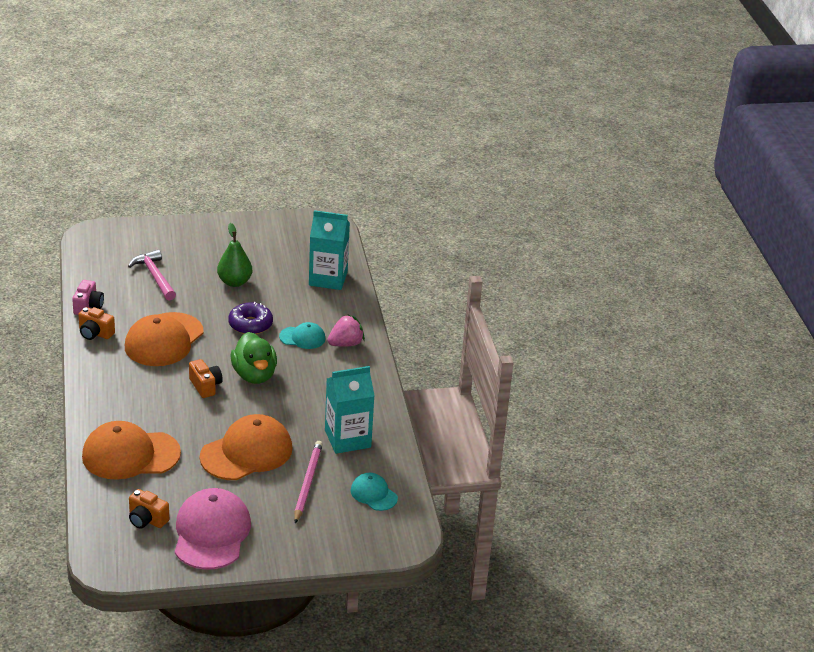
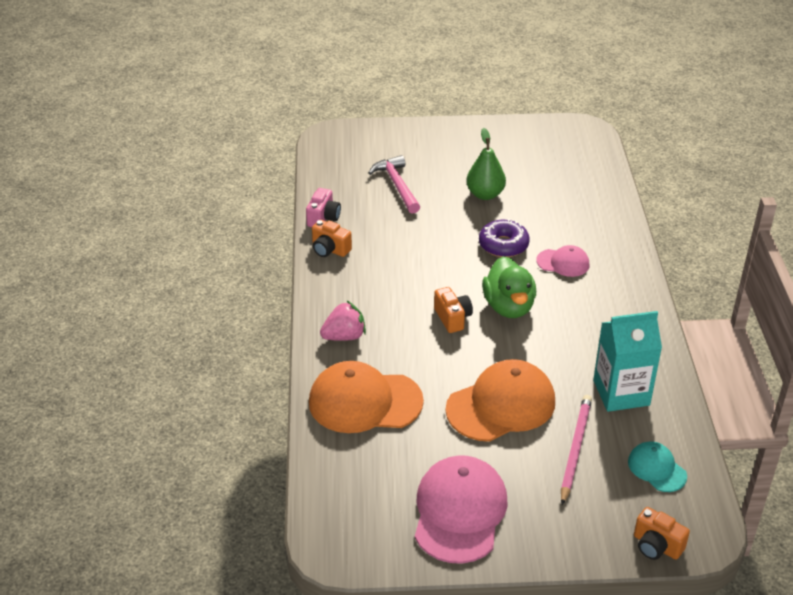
camera: 10 degrees right, 5 degrees up
orange cap [125,312,204,366] -> none
orange camera [129,489,169,529] -> orange camera moved to [634,507,690,560]
turquoise cap [279,322,325,349] -> pink cap [536,245,589,277]
turquoise carton [309,210,350,290] -> none
pink strawberry [327,314,365,347] -> pink strawberry moved to [320,301,366,341]

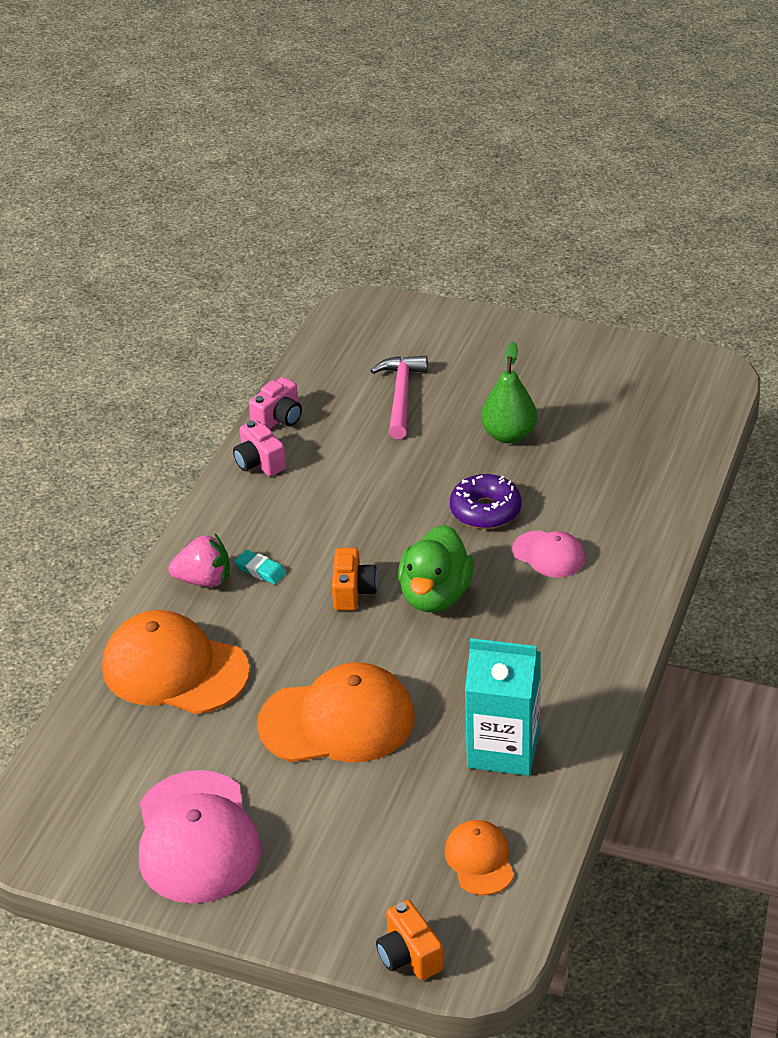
camera: 25 degrees right, 0 degrees up
orange camera [312,220,352,257] -> pink camera [233,420,286,476]
pink cap [415,455,507,564] -> pink cap turned 135 degrees clockwise [139,770,261,904]
pink pencil [561,395,592,505] -> none
turquoise cap [628,441,687,492] -> orange cap [444,820,514,896]
none -> turquoise eraser [234,550,286,585]

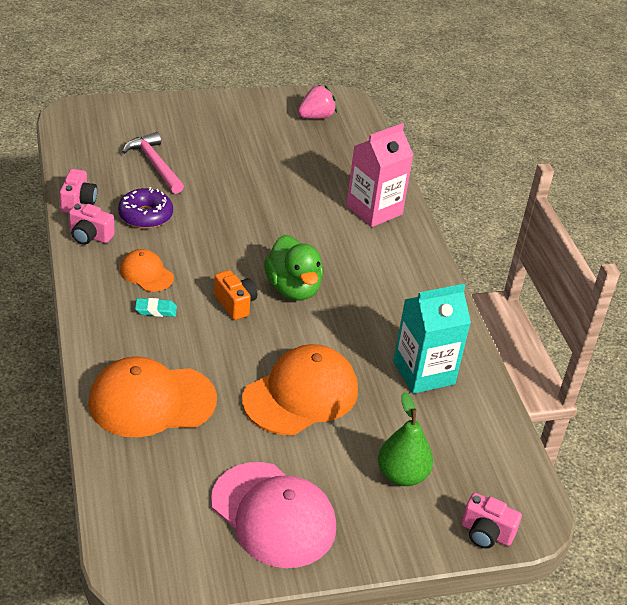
camera: 40 degrees left, 0 degrees up
pink strawberry [168,534,230,587] -> pink strawberry moved to [298,85,337,119]
orange camera [376,900,444,980] -> pink camera [461,493,522,549]
orange cap [444,820,514,896] -> orange cap moved to [120,249,174,292]
purple donut [450,474,522,529] -> purple donut moved to [118,187,173,229]
green pear [481,341,537,443] -> green pear moved to [378,392,433,486]
pink cap [512,531,585,578] -> none
none -> pink carton [346,123,413,227]

